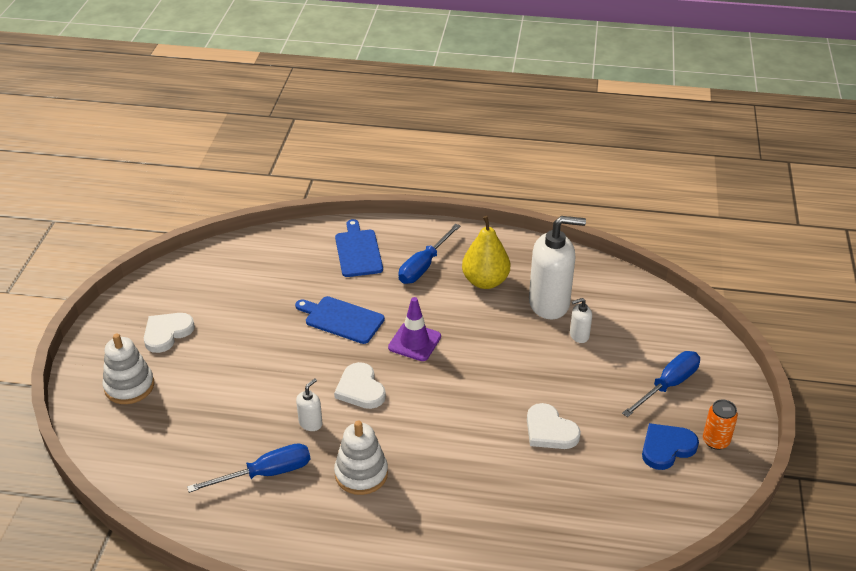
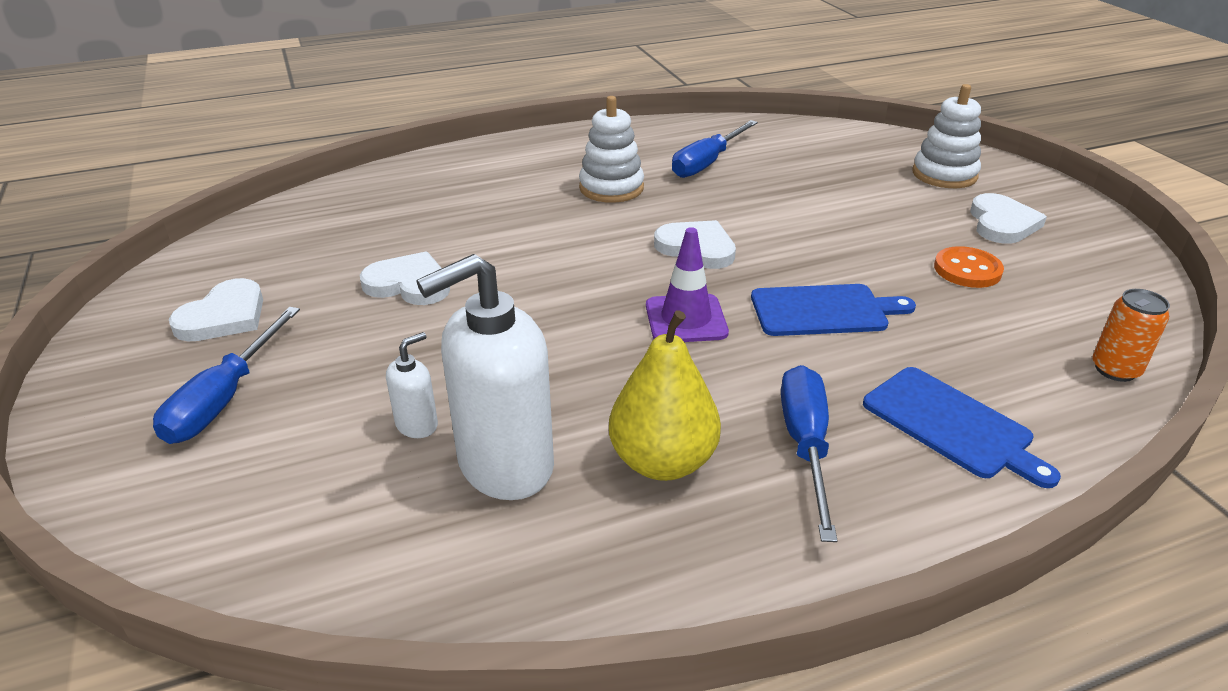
camera: 150 degrees right, 5 degrees down
white soap dispenser [296,378,322,431] -> none
blue heart [642,423,699,470] -> white heart [169,278,263,341]
orange can [703,399,738,450] -> orange can moved to [1092,289,1170,382]
none -> orange button [934,246,1004,288]

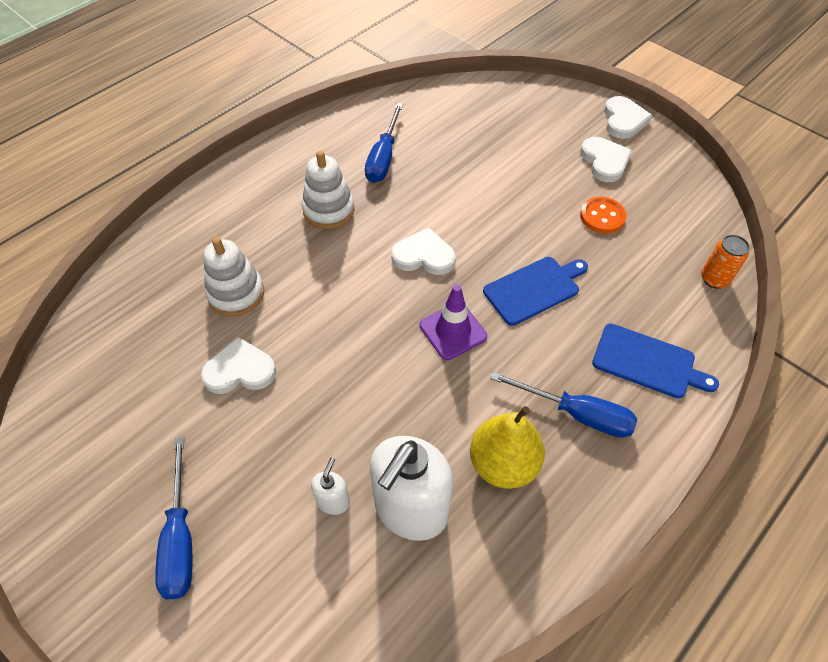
camera: 25 degrees left, 20 degrees up
white heart [169,278,263,341] -> white heart moved to [604,96,653,139]
blue screwdriver [781,365,838,542] -> blue screwdriver turned 135 degrees clockwise [490,371,637,438]
white stacking toy [912,84,981,188] -> white stacking toy moved to [204,237,264,316]

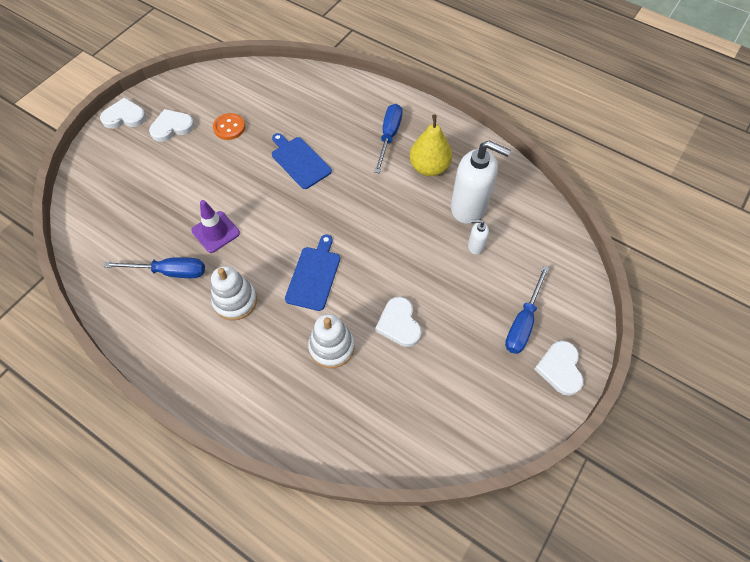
camera: 100 degrees left, 5 degrees up
blue screwdriver [155,437,192,599] -> blue screwdriver turned 135 degrees clockwise [505,266,549,354]
white heart [391,228,456,275] -> white heart moved to [534,341,584,396]
purple traffic cone [420,284,487,360] -> purple traffic cone moved to [191,200,240,253]
blue cutting board [592,324,719,399] -> blue cutting board moved to [285,234,340,311]
orange can [701,235,750,288] -> none

